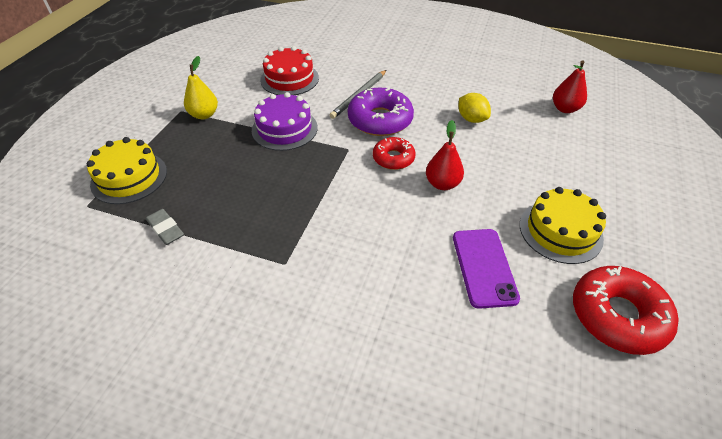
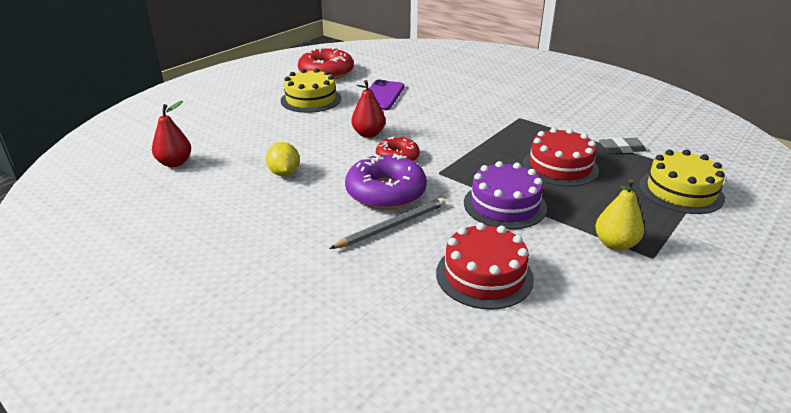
camera: 160 degrees left, 15 degrees down
grey eraser [146,209,184,245] -> grey eraser turned 75 degrees counterclockwise [599,137,647,153]
none -> red cake [523,128,599,187]

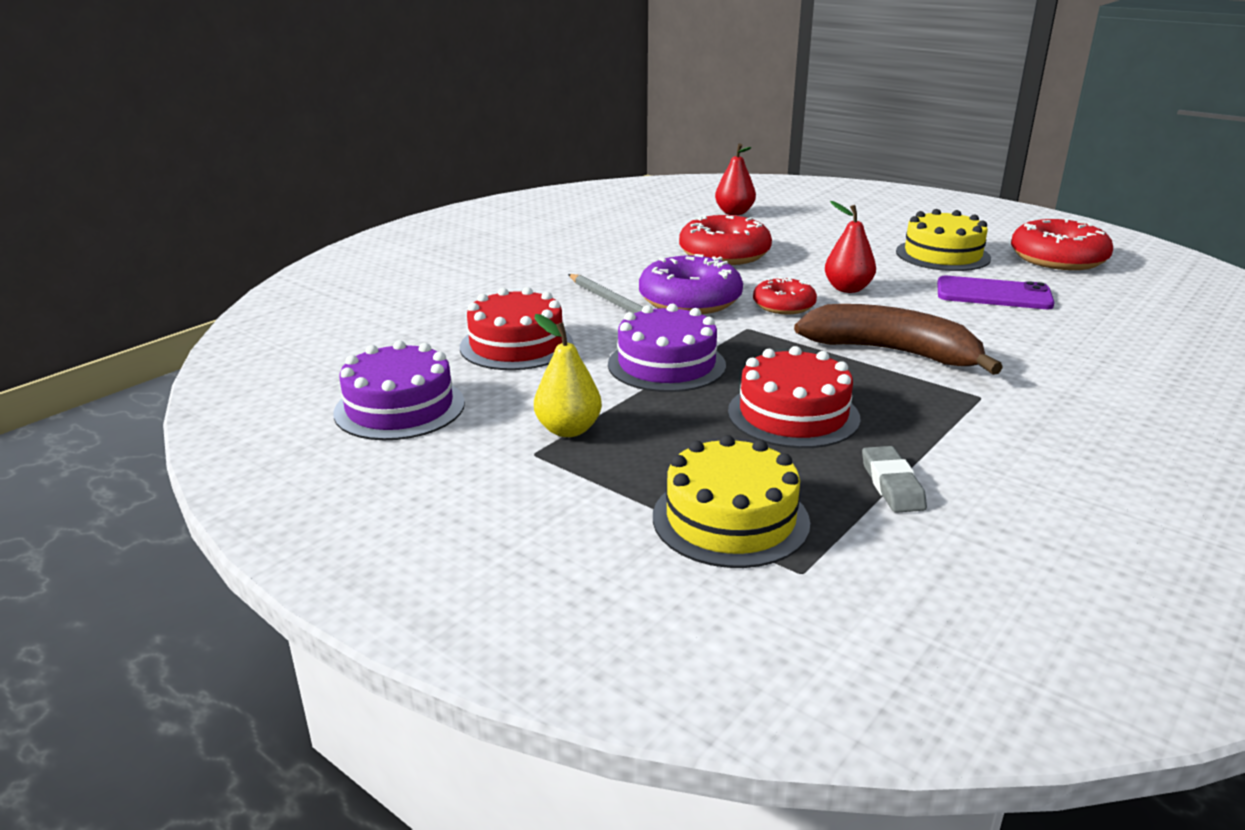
camera: 90 degrees right, 5 degrees down
yellow lemon [266,142,300,176] -> red donut [679,215,772,265]
none -> purple cake [333,340,465,440]
none -> brown banana [794,304,1003,375]

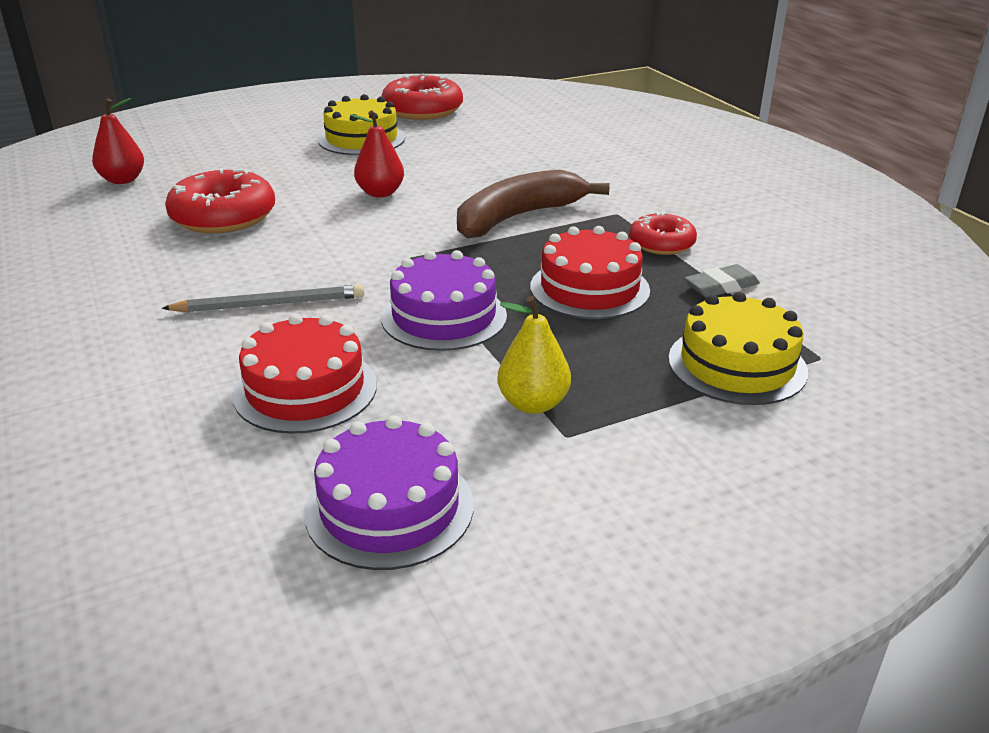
camera: 65 degrees left, 5 degrees up
purple donut [639,254,743,314] -> none
red donut [753,276,817,314] -> red donut moved to [629,212,697,255]
grey eraser [862,446,927,513] -> grey eraser turned 45 degrees counterclockwise [684,264,760,298]
purple phone [937,276,1055,309] -> none

